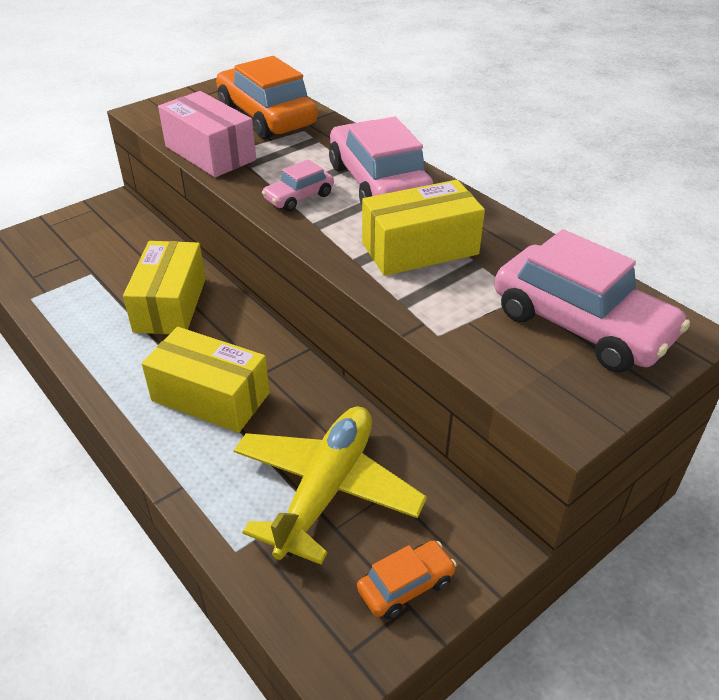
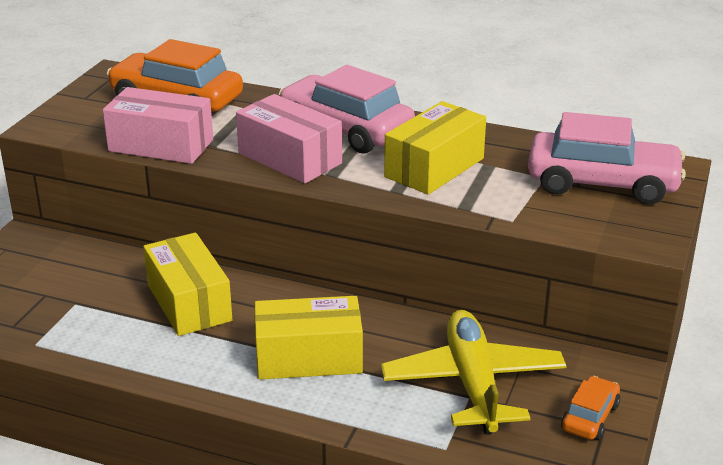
camera: 30 degrees left, 10 degrees down
pink car [262,159,334,212] -> pink box [236,94,342,184]

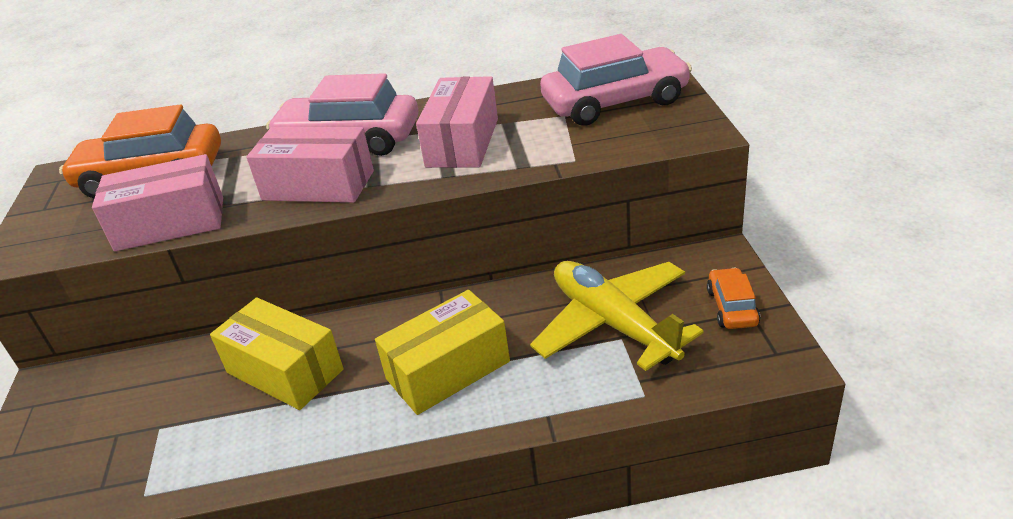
camera: 25 degrees left, 5 degrees up
yellow box [384,101,486,195] -> pink box [416,76,498,168]

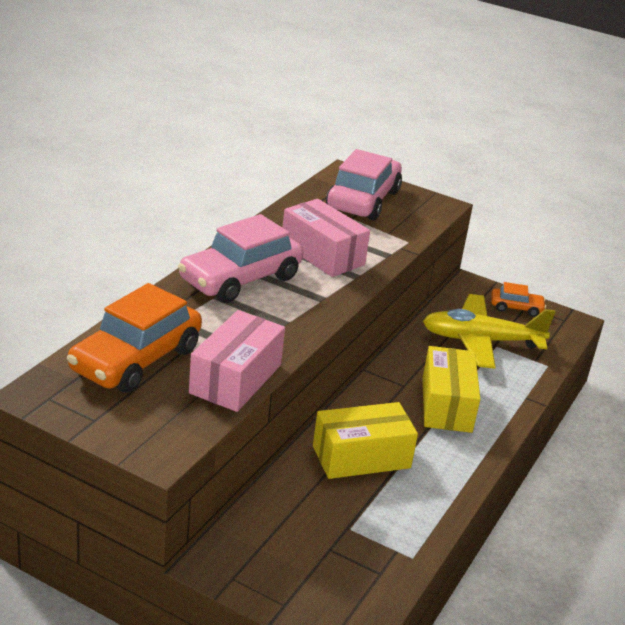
camera: 60 degrees left, 5 degrees down
pink box [246,127,374,203] -> none
orange car [707,268,760,329] -> orange car turned 150 degrees clockwise [491,282,546,317]

